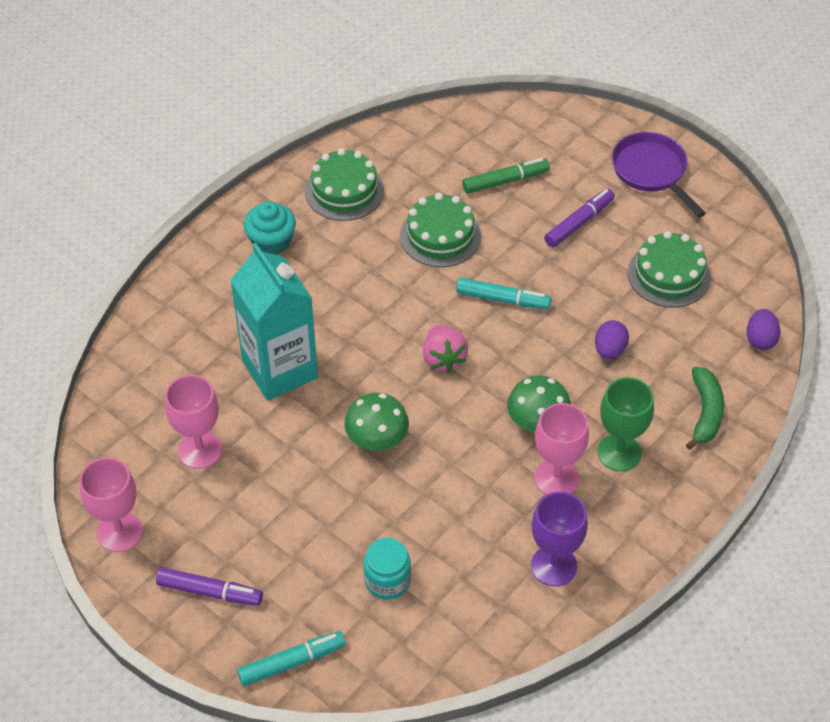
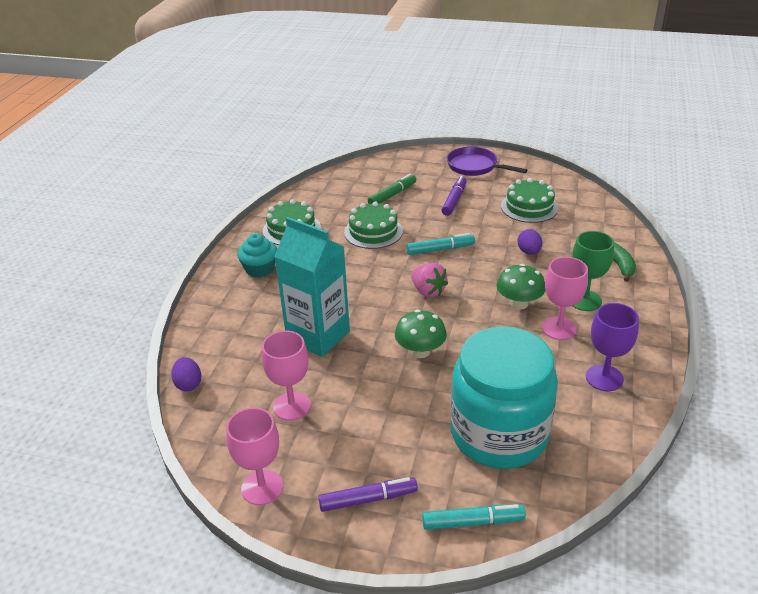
camera: 25 degrees left, 15 degrees down
turquoise marker [237,631,346,686] -> turquoise marker turned 45 degrees clockwise [422,504,526,530]
turquoise jar [363,538,411,600] -> turquoise jar [451,326,558,469], size x2.47
purple egg [747,309,780,350] -> purple egg moved to [171,357,201,391]

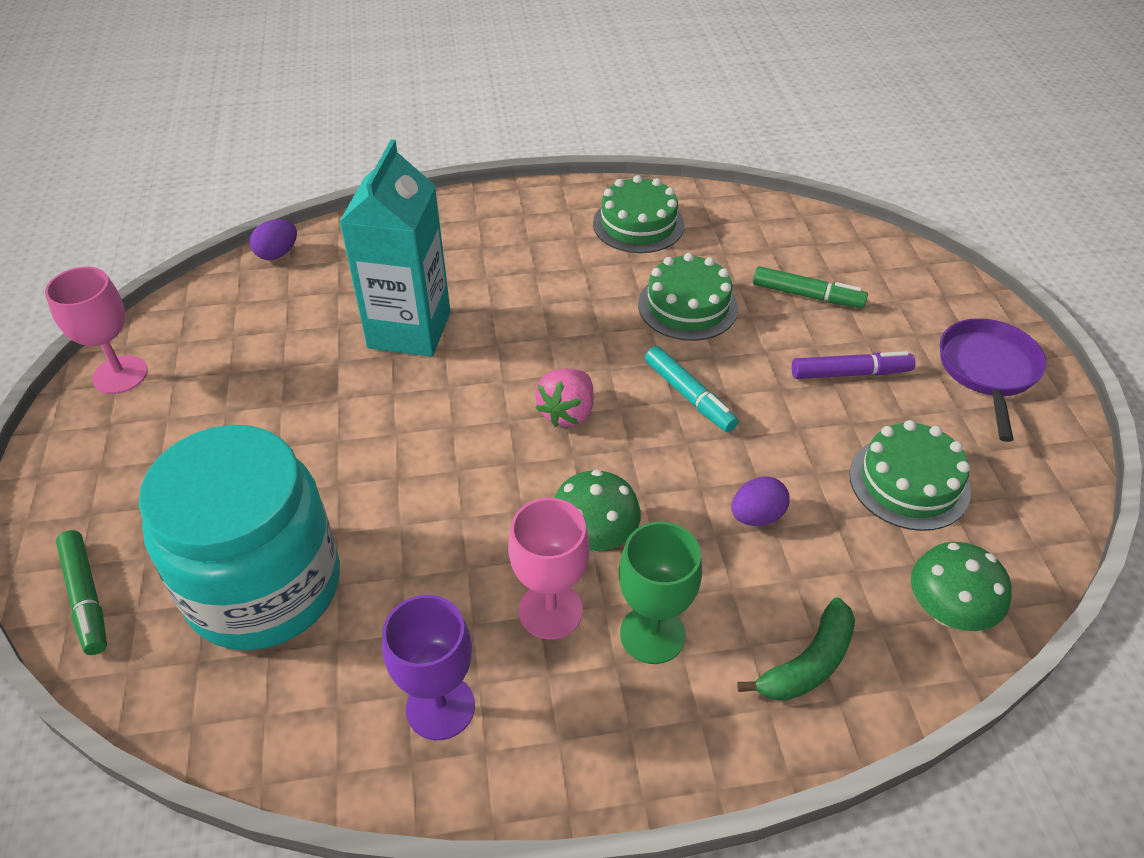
camera: 65 degrees right, 10 degrees up
turquoise cupcake [237,233,277,278] -> none
pink goblet [262,331,311,420] -> none
purple marker [318,477,418,512] -> none
green mushroom [395,310,447,358] -> green mushroom moved to [911,542,1012,631]
turquoise marker [422,504,526,530] -> green marker [56,530,107,655]

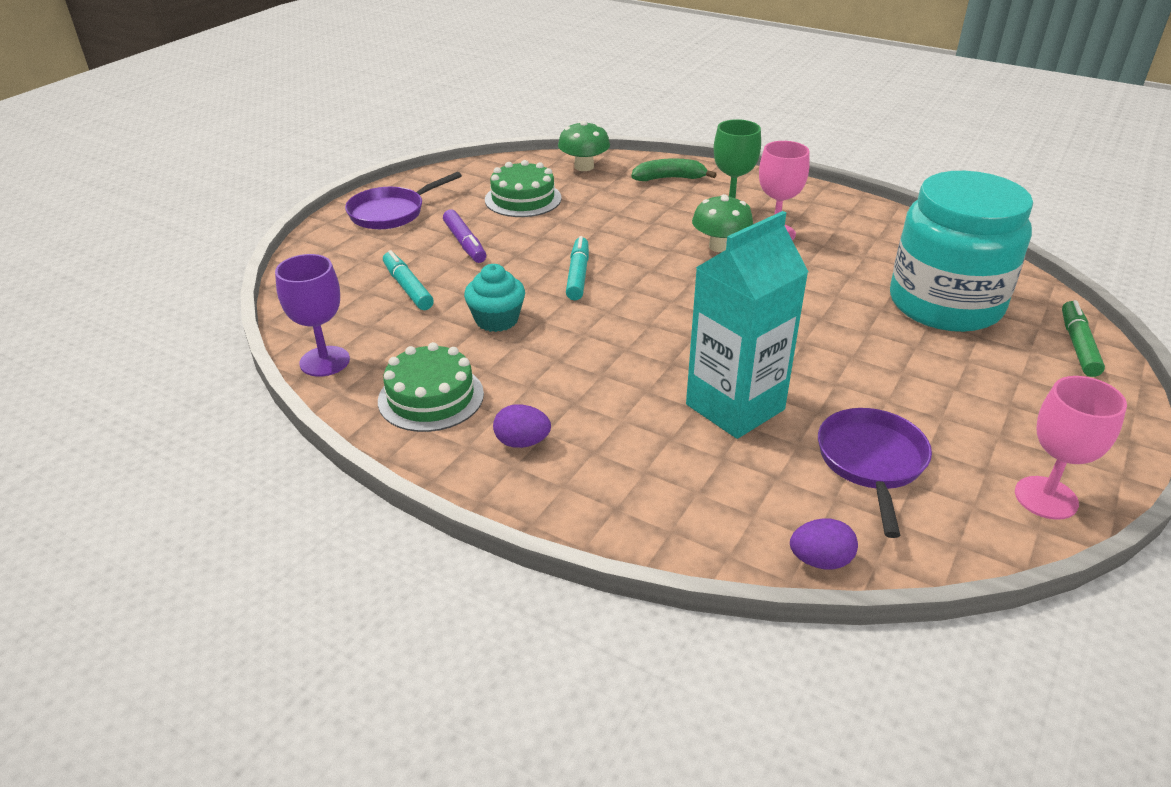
camera: 140 degrees left, 10 degrees down
purple goblet [382,595,475,740] -> purple goblet moved to [275,254,350,376]
pink strawberry [535,369,594,427] -> none
green cake [638,253,738,341] -> turquoise cupcake [464,264,525,332]
purple egg [731,476,790,526] -> purple egg moved to [493,404,551,448]
green marker [753,266,868,308] -> turquoise marker [383,250,434,310]
purple marker [792,351,915,379] -> purple marker turned 150 degrees counterclockwise [443,210,486,263]
none -> purple pan [818,408,932,538]

